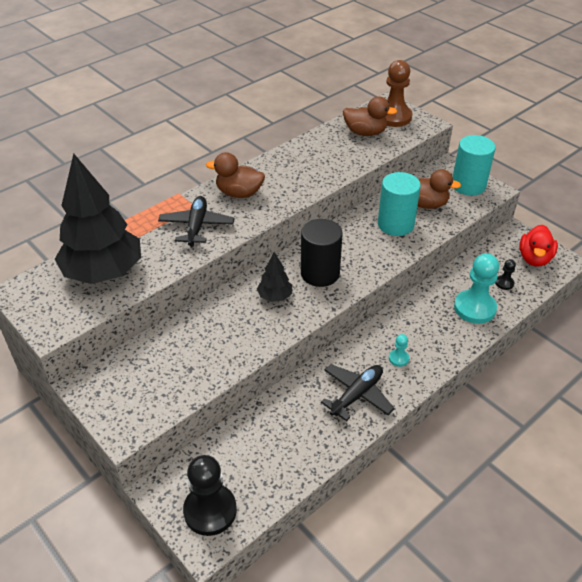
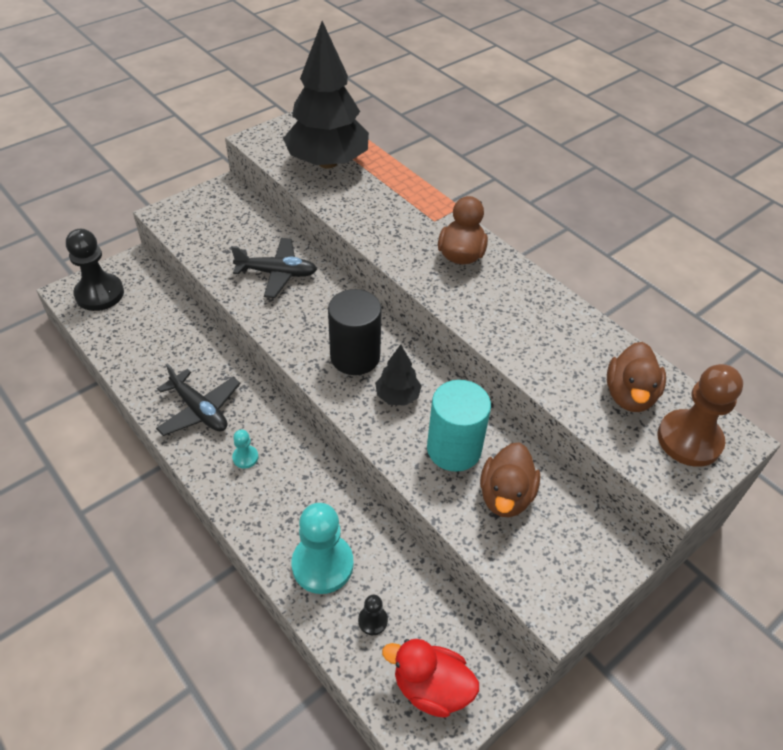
camera: 90 degrees right, 5 degrees up
black plane [158,196,235,247] -> black plane moved to [231,238,317,298]
black tree [257,252,292,302] -> black tree moved to [375,344,422,406]
turquoise cylinder [453,135,496,196] -> none

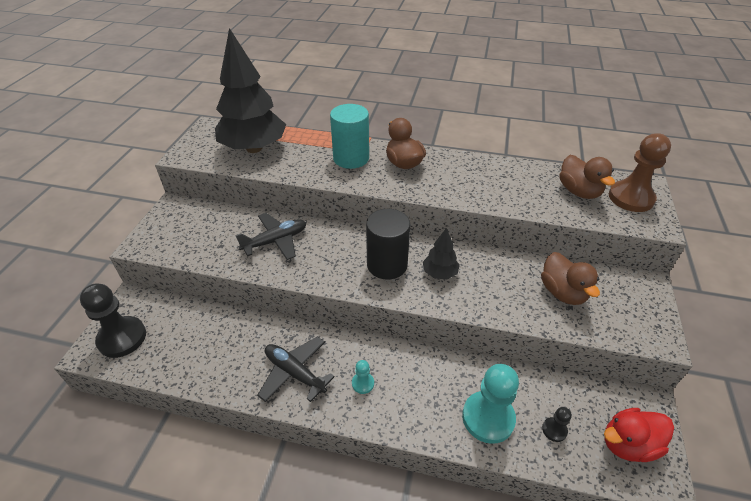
camera: 35 degrees left, 5 degrees down
black plane [156,363,241,436] -> black plane turned 150 degrees counterclockwise [257,336,335,402]
turquoise cylinder [427,380,491,472] -> turquoise cylinder moved to [330,104,369,169]

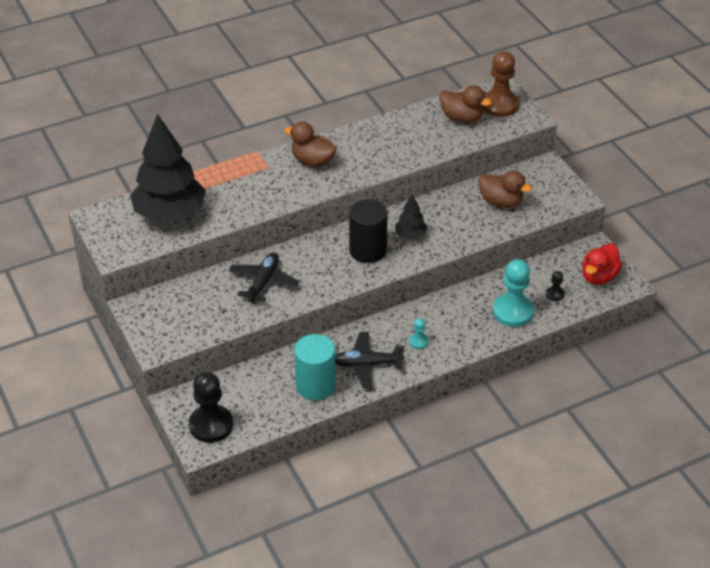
camera: 40 degrees left, 0 degrees up
turquoise cylinder [330,104,369,169] -> turquoise cylinder moved to [294,334,336,401]

